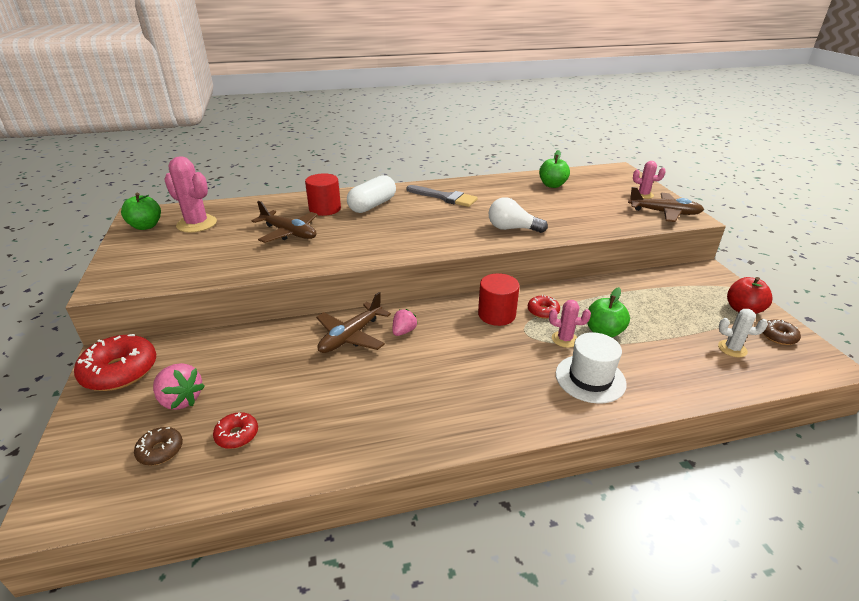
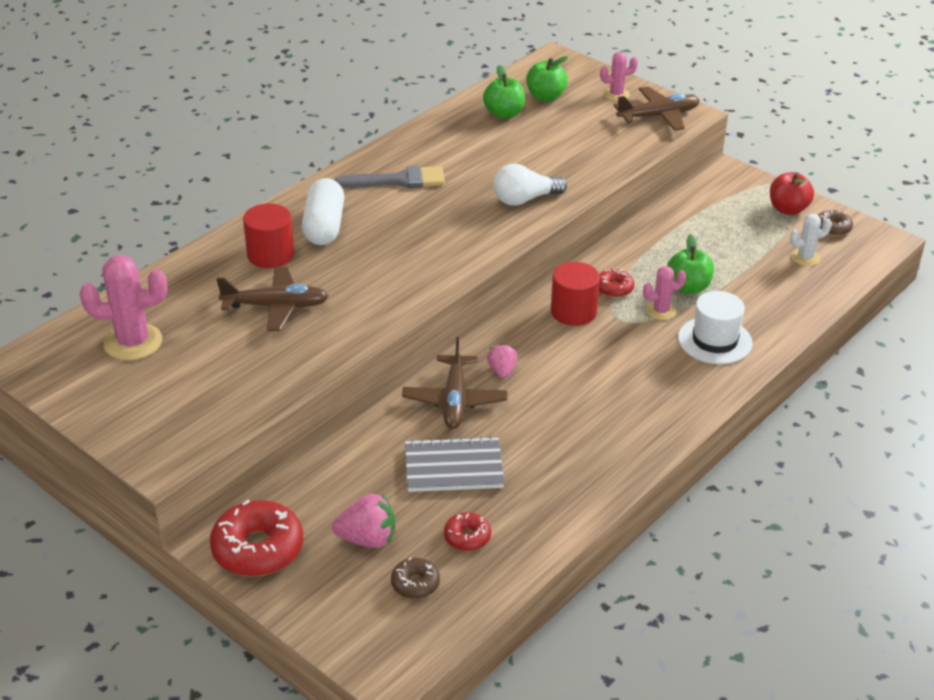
camera: 35 degrees left, 5 degrees up
green apple [121,193,161,230] -> green apple moved to [526,56,568,102]
none -> grey notebook [405,436,505,492]

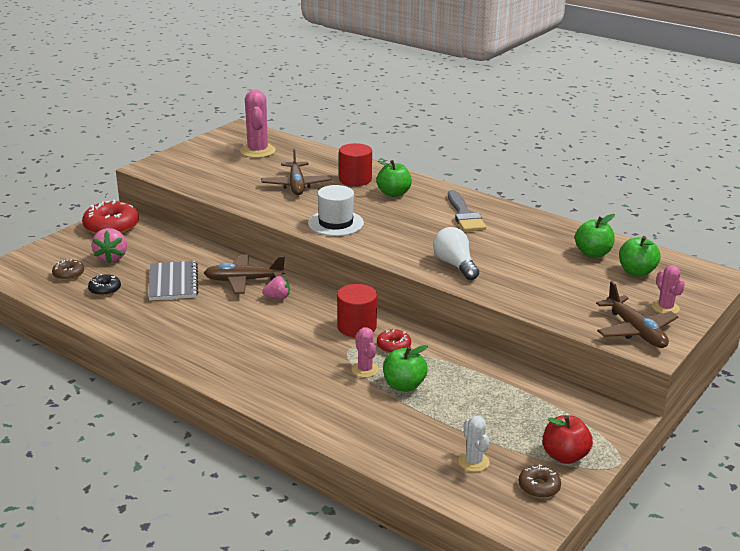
camera: 85 degrees right, 10 degrees down
white capsule [302,178,344,245] -> green apple [377,160,412,197]
red donut [444,512,491,551] -> black donut [88,274,121,296]
white hat [678,291,752,364] -> white hat moved to [308,185,364,236]

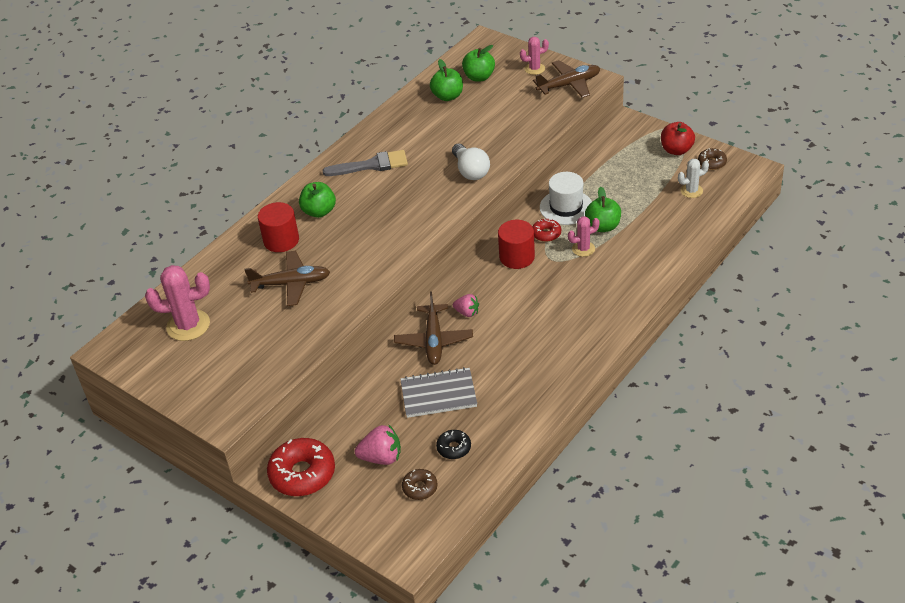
camera: 85 degrees left, 15 degrees up
pink strawberry [262,276,290,299] -> pink strawberry turned 120 degrees clockwise [453,294,479,317]
white hat [308,185,364,236] -> white hat moved to [540,172,592,225]
white light bulb [433,227,479,280] -> white light bulb turned 90 degrees counterclockwise [452,143,490,180]

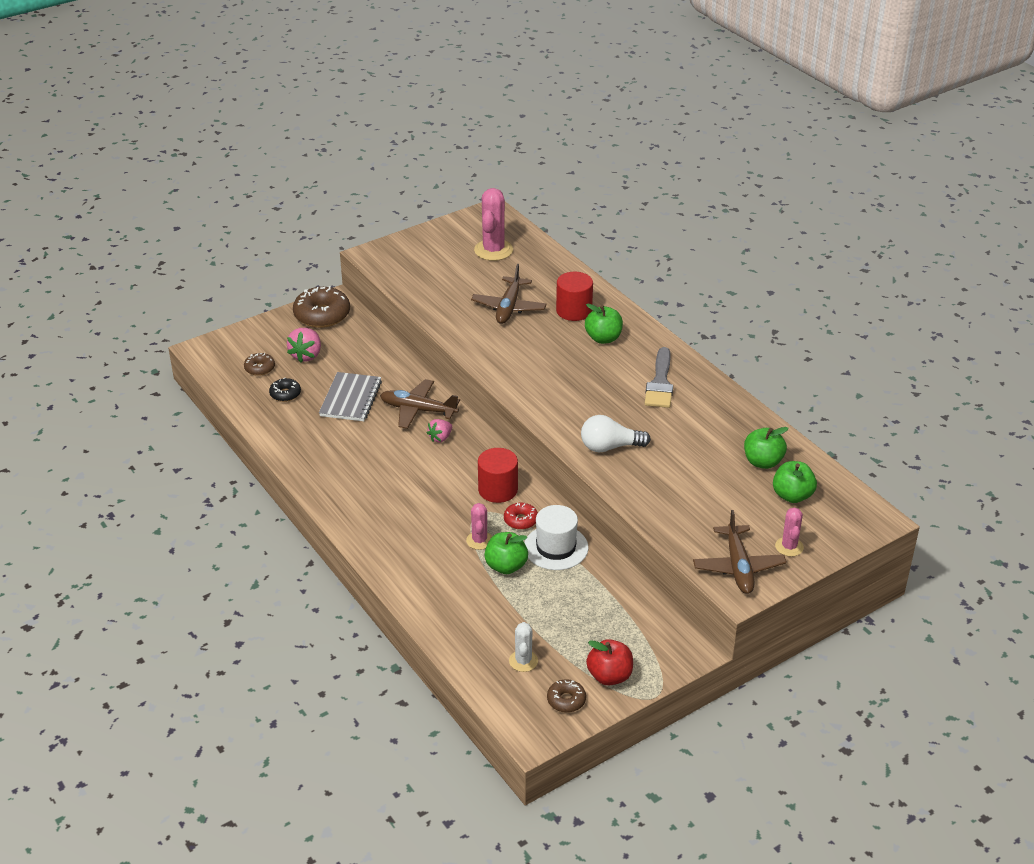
camera: 105 degrees right, 5 degrees down
red donut [267,438,335,496] -> brown donut [293,286,350,328]

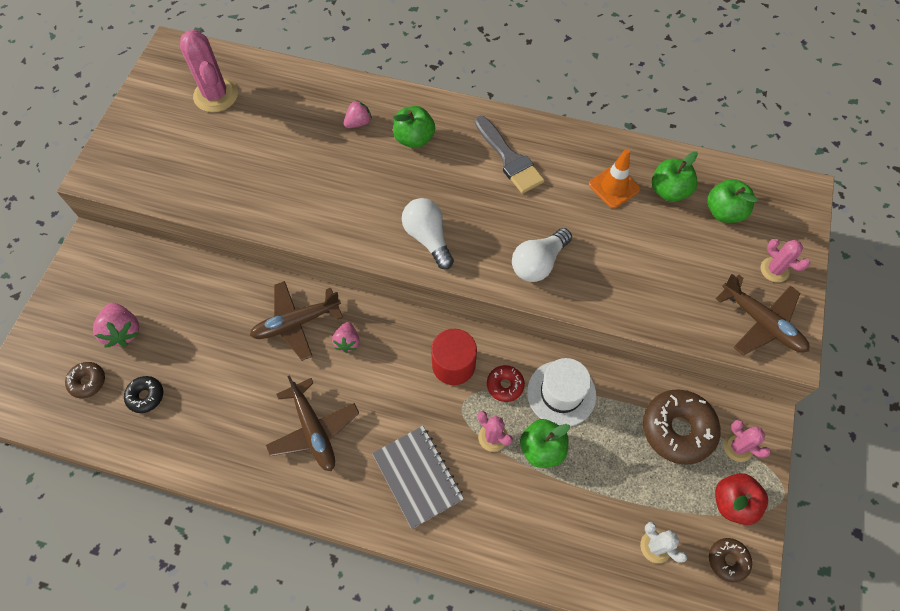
camera: 40 degrees left, 25 degrees up
brown donut [293,286,350,328] -> brown donut moved to [643,389,721,465]
grey notebook [319,372,382,421] -> grey notebook moved to [372,426,464,529]
brown plane [471,264,547,324] -> brown plane moved to [266,375,359,471]
red cylinder [556,272,593,321] -> pink strawberry [344,100,372,128]
none -> white light bulb [402,198,454,269]
none -> orange traffic cone [589,149,640,209]
none -> pink cactus [723,420,771,462]

